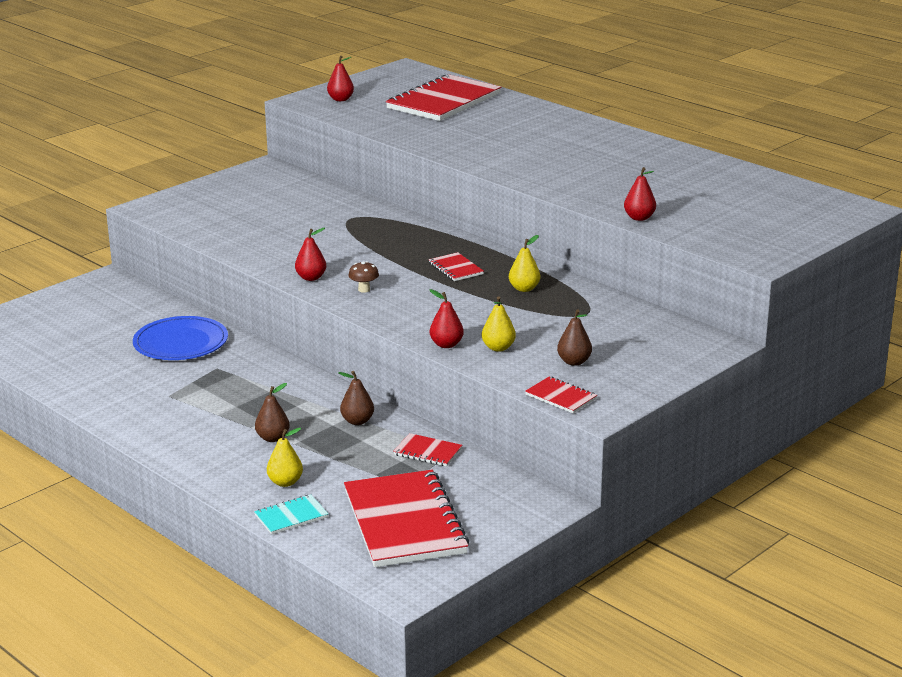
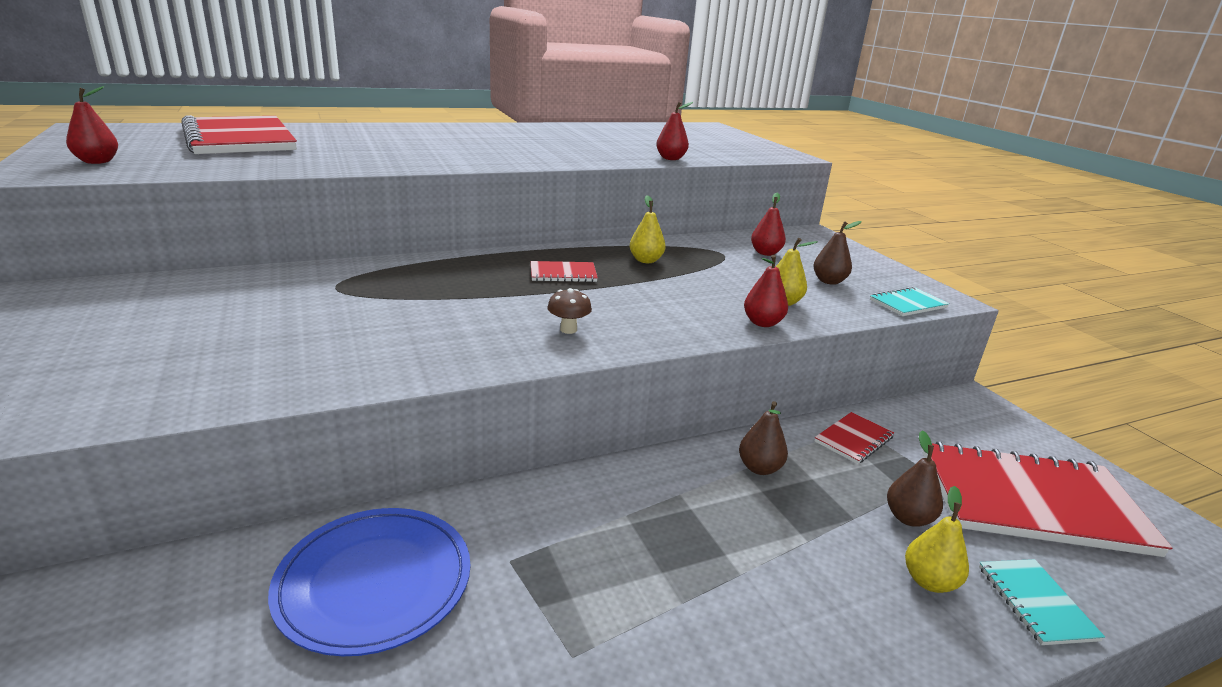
camera: 70 degrees left, 0 degrees up
brown pear [255,383,290,442] -> brown pear moved to [887,430,943,527]
red pear [295,228,326,281] -> red pear moved to [751,193,786,256]
red notebook [525,376,597,413] -> turquoise notebook [870,287,949,316]

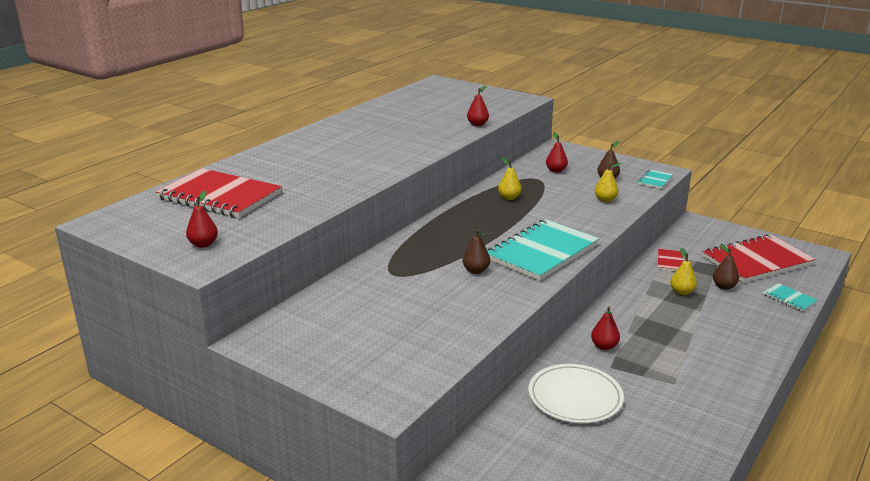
camera: 30 degrees left, 0 degrees up
blue plate [268,508,471,656] -> white plate [528,364,624,423]
red notebook [531,261,598,282] -> none
brown mushroom [547,288,592,334] -> turquoise notebook [487,219,599,281]
brown pear [739,401,788,475] -> brown pear moved to [463,229,490,274]
red pear [744,255,788,327] -> red pear moved to [591,307,620,350]
yellow pear [905,486,969,593] -> yellow pear moved to [670,248,697,295]

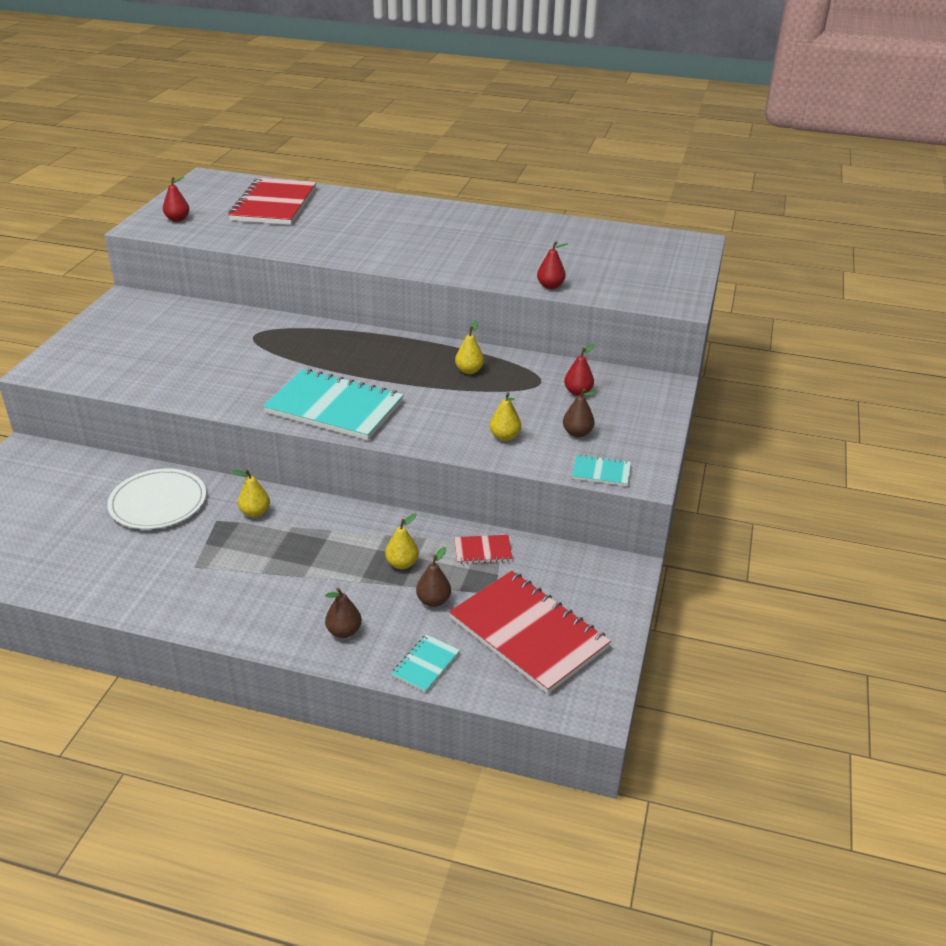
camera: 70 degrees right, 10 degrees up
brown pear [463,229,490,274] -> brown pear moved to [325,588,362,638]
red pear [591,307,620,350] -> yellow pear [232,470,270,517]

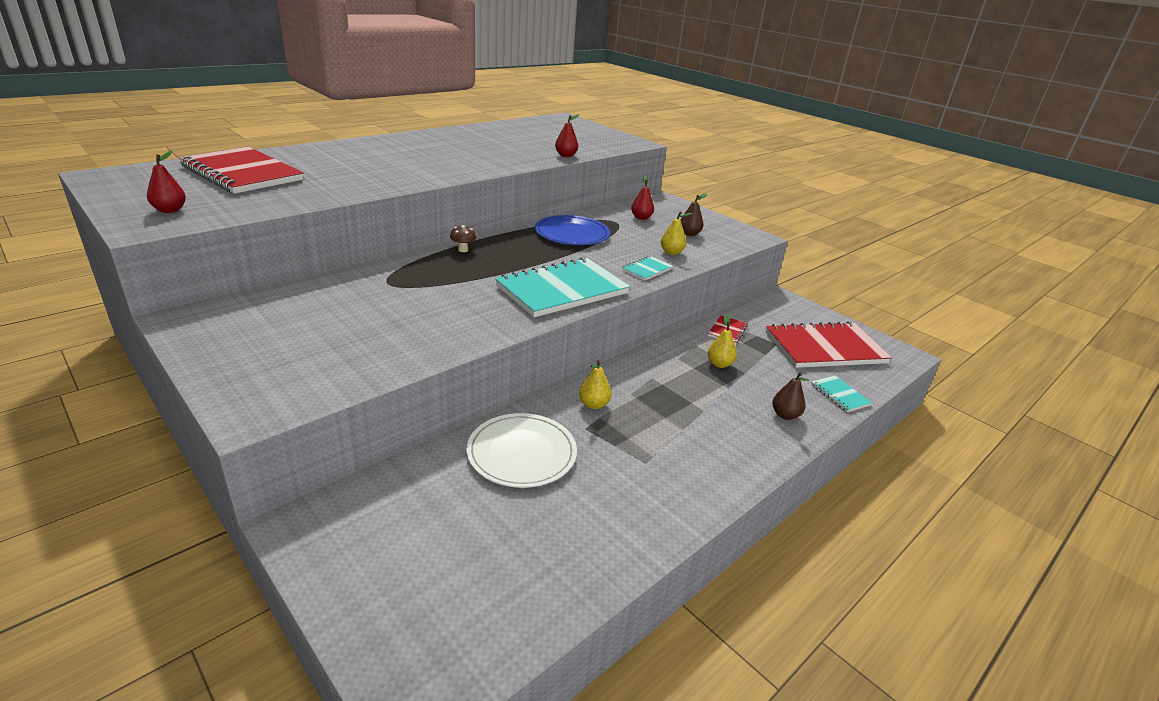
camera: 60 degrees left, 5 degrees down
brown pear [416,547,451,607] -> none
yellow pear [455,321,484,374] -> blue plate [535,215,610,245]
turquoise notebook [572,454,631,486] -> turquoise notebook moved to [622,256,673,281]
none -> brown mushroom [450,225,476,252]

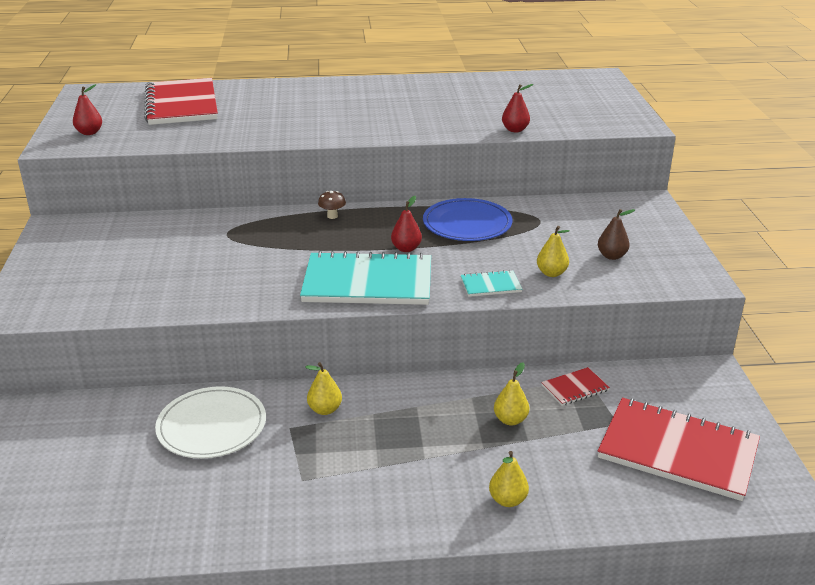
camera: 40 degrees right, 0 degrees up
red pear [631,176,654,220] -> red pear moved to [391,196,422,252]
brown pear [772,372,809,420] -> yellow pear [489,451,529,507]
turquoise notebook [811,375,872,412] -> none

